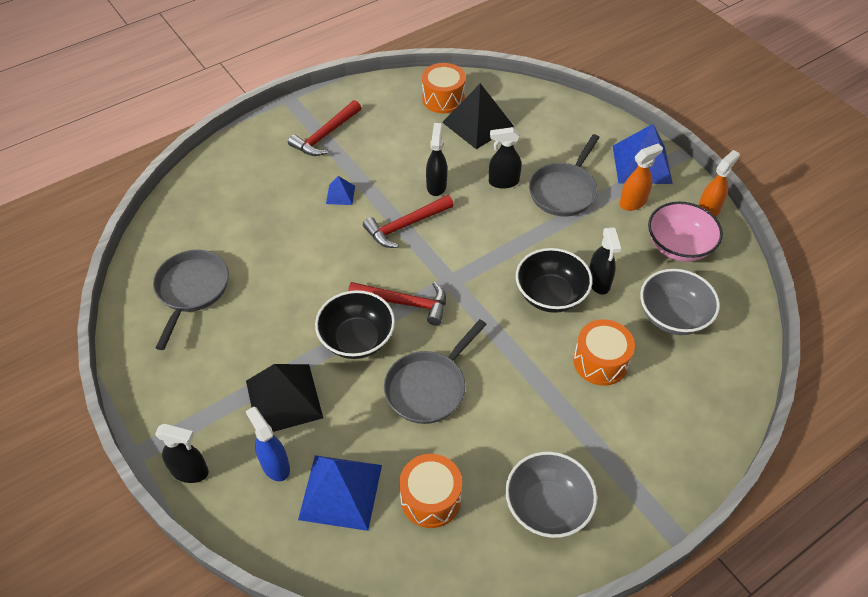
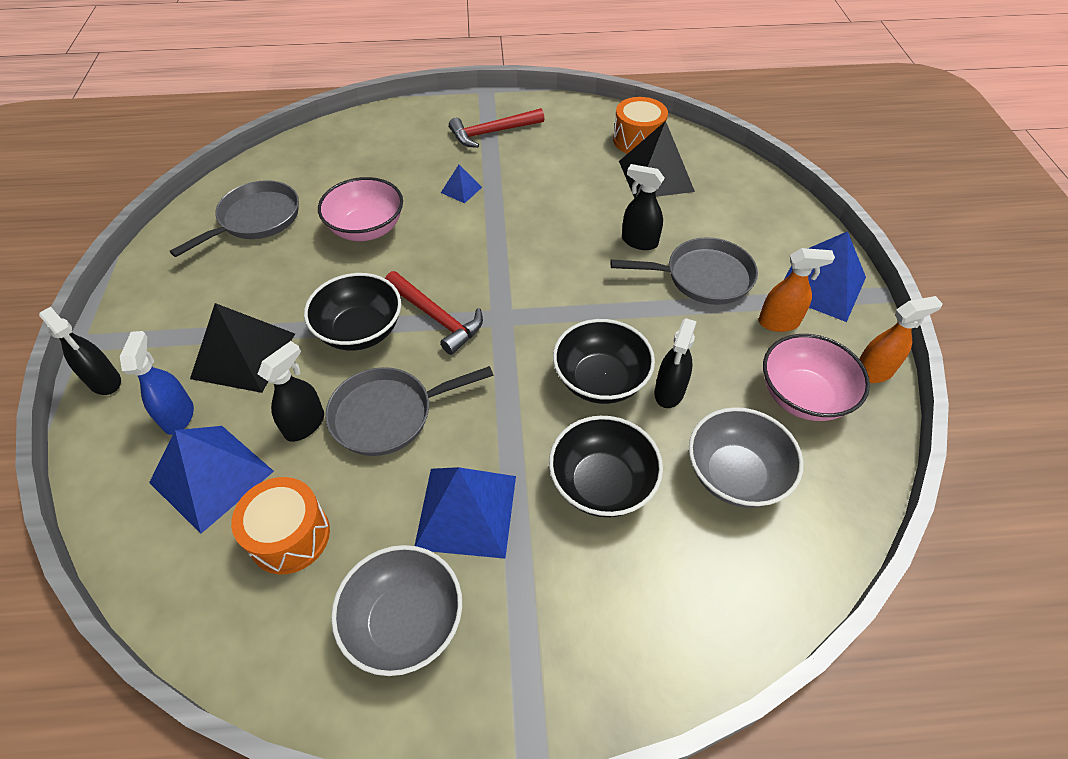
camera: 30 degrees right, 0 degrees up
red hammer [363,195,454,248] -> none
black spray bottle [426,123,447,196] -> black spray bottle moved to [258,341,324,442]
grey pan [529,134,600,217] -> grey pan turned 150 degrees counterclockwise [611,237,758,305]
orange drum [573,319,635,386] -> black bowl [549,416,663,517]
none -> pink bowl [318,177,403,241]
none -> blue pyramid [415,467,516,559]

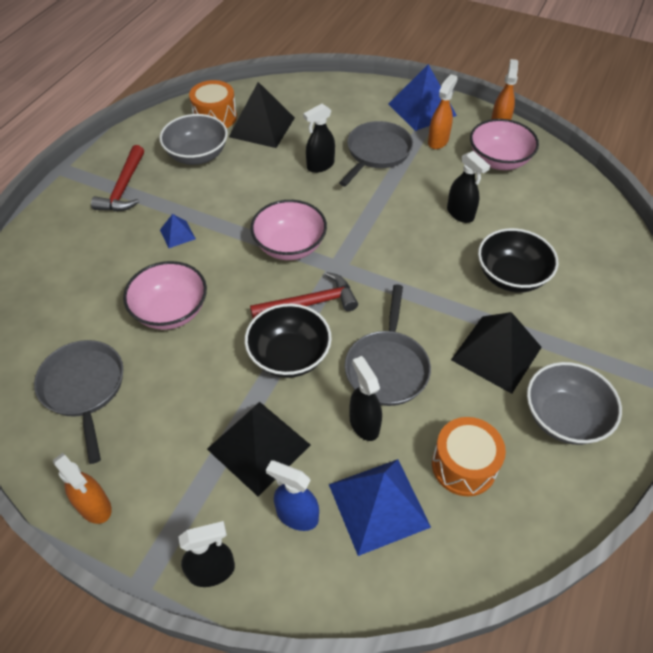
camera: 60 degrees left, 0 degrees up
blue pyramid [415,467,516,559] -> black pyramid [451,312,542,394]
black bowl [553,319,655,404] -> none
grey bowl [689,407,804,508] -> grey bowl moved to [159,114,228,165]
none -> orange spray bottle [53,453,112,524]
none -> pink bowl [251,200,327,260]

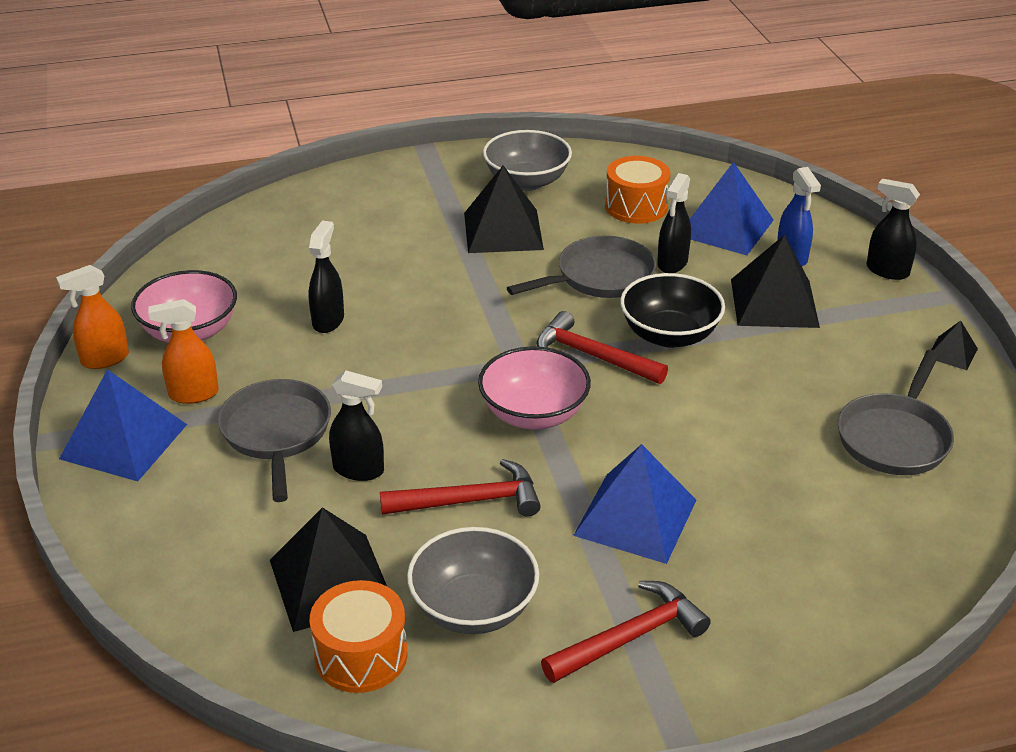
camera: 130 degrees left, 15 degrees down
orange spray bottle [53,453,112,524] -> black pyramid [931,320,978,370]
pink bowl [123,261,207,330] -> none
blue pyramid [160,214,196,248] -> blue pyramid [573,444,696,564], size x2.08
grey pan [339,121,413,186] -> grey pan turned 90 degrees clockwise [218,379,331,502]
black bowl [478,228,558,293] -> none
none -> red hammer [380,459,541,517]

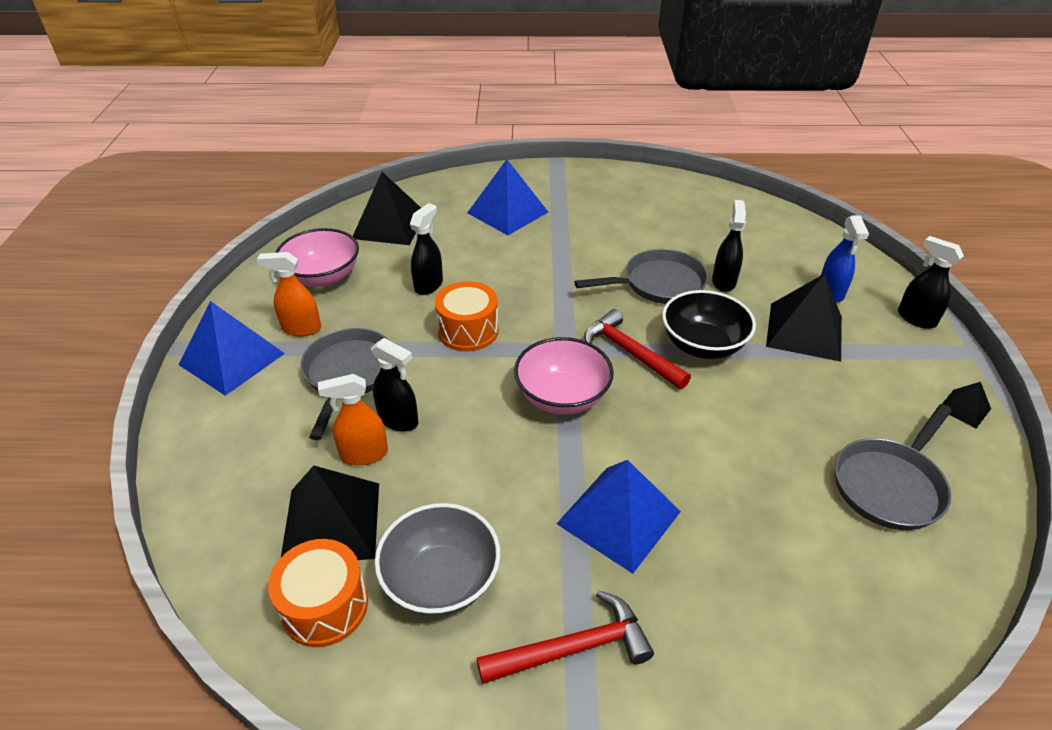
camera: 15 degrees right, 5 degrees up
orange spray bottle [56,265,129,369] -> orange spray bottle moved to [318,374,388,466]
red hammer [380,459,541,517] -> none
black pyramid [464,166,544,253] -> black pyramid moved to [353,172,421,245]
grey bowl [483,130,572,191] -> none
orange drum [605,156,671,224] -> orange drum moved to [435,281,499,351]
black spray bottle [657,173,691,273] -> black spray bottle turned 150 degrees clockwise [712,200,746,292]
blue pyramid [690,162,774,255] -> blue pyramid moved to [467,159,548,235]

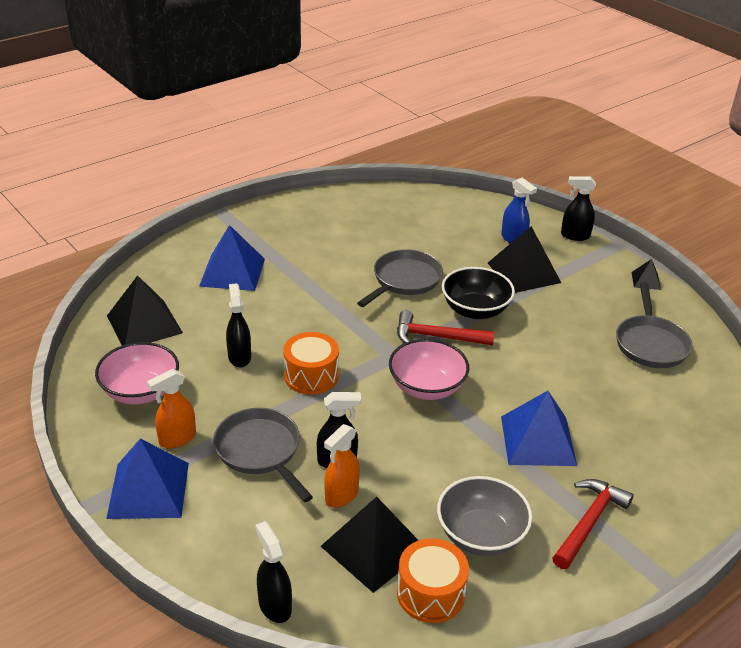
camera: 40 degrees left, 5 degrees down
black spray bottle [712,200,746,292] -> black spray bottle moved to [255,521,292,623]

